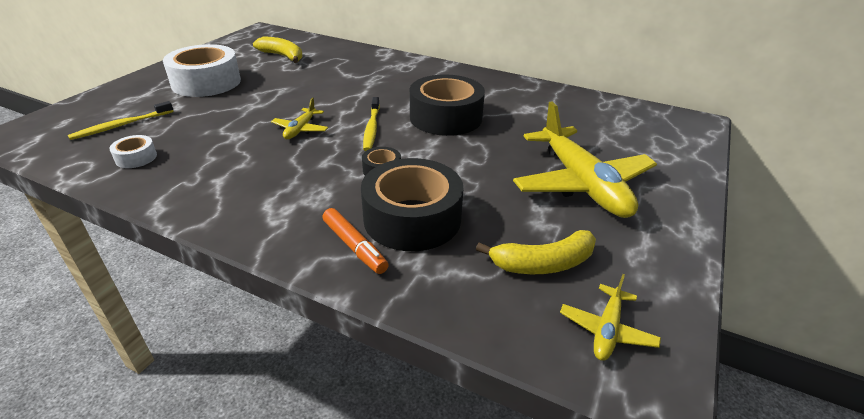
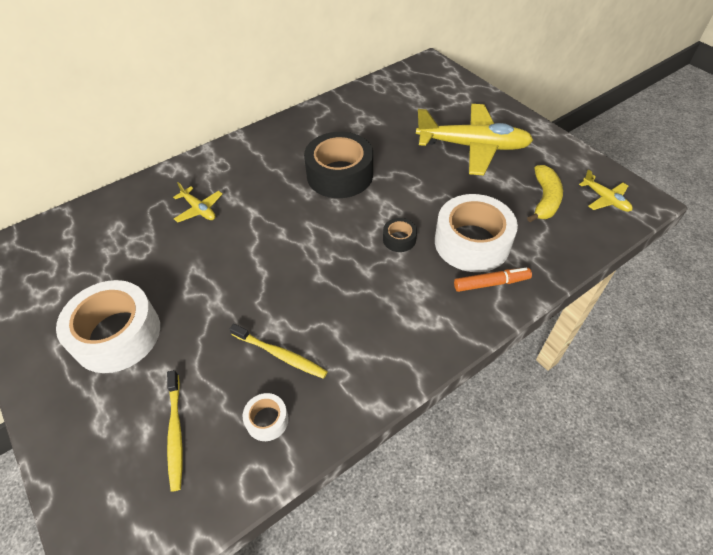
camera: 60 degrees left, 15 degrees up
yellow banana [253,36,303,63] -> none
yellow plane [271,98,328,139] -> yellow plane moved to [173,182,223,223]
black tape [361,158,463,251] -> white tape [435,194,518,272]
yellow toothbrush [363,97,380,151] -> yellow toothbrush moved to [230,324,328,379]

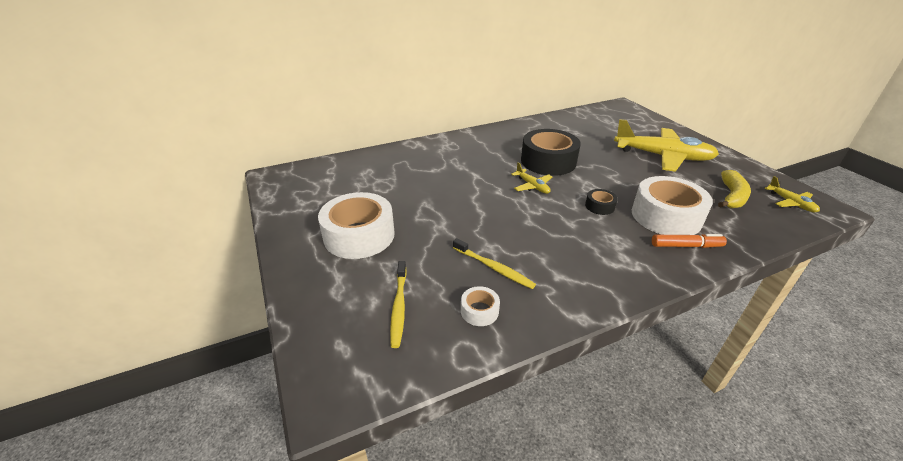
camera: 10 degrees right, 15 degrees down
yellow plane [173,182,223,223] -> yellow plane moved to [511,162,552,194]

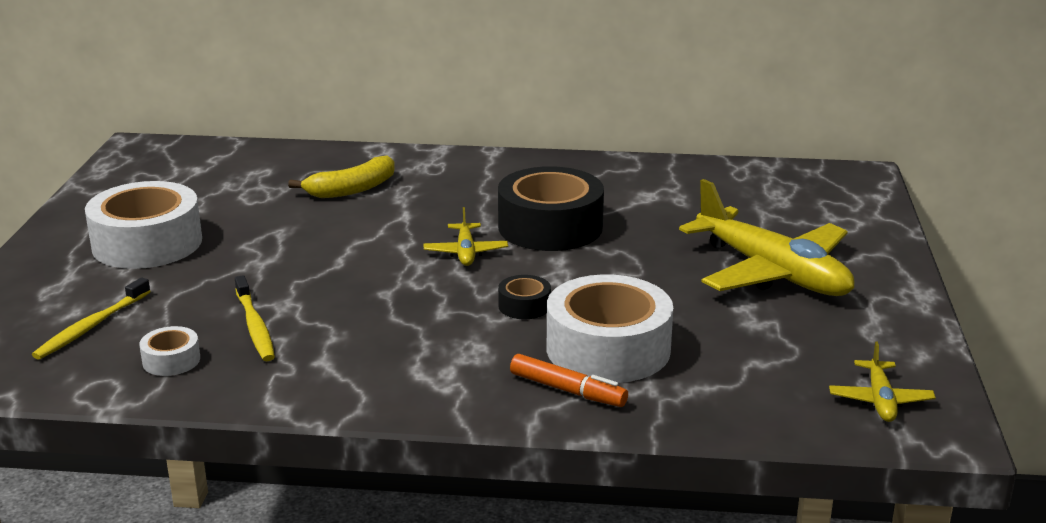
camera: 30 degrees right, 10 degrees down
yellow banana [718,170,751,208] -> yellow banana moved to [288,155,395,198]

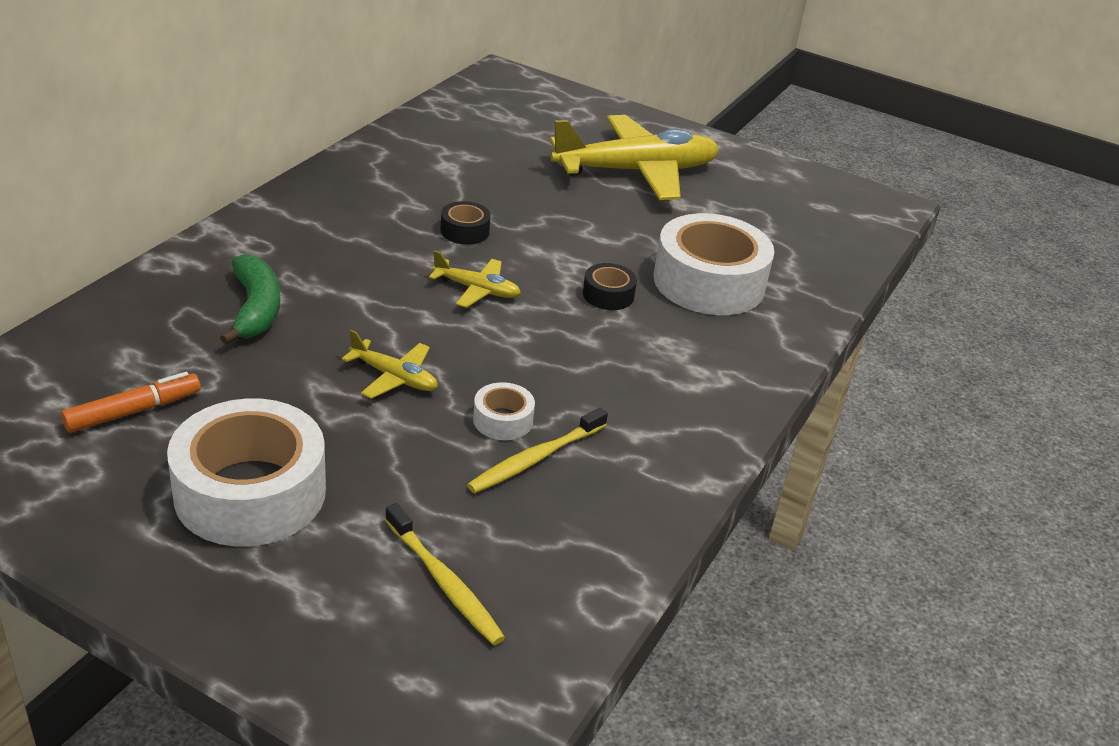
camera: 70 degrees left, 10 degrees up
white tape [139,326,200,376] -> white tape moved to [473,382,535,440]
yellow toothbrush [235,275,275,361] -> yellow toothbrush turned 135 degrees clockwise [467,407,608,493]
yellow banana [288,155,395,198] -> green banana [220,254,280,345]
black tape [498,166,604,251] -> black tape [440,201,491,245], size x0.45
orange marker [510,354,628,407] -> orange marker moved to [61,372,201,433]
yellow plane [829,342,936,422] -> yellow plane moved to [342,330,438,399]

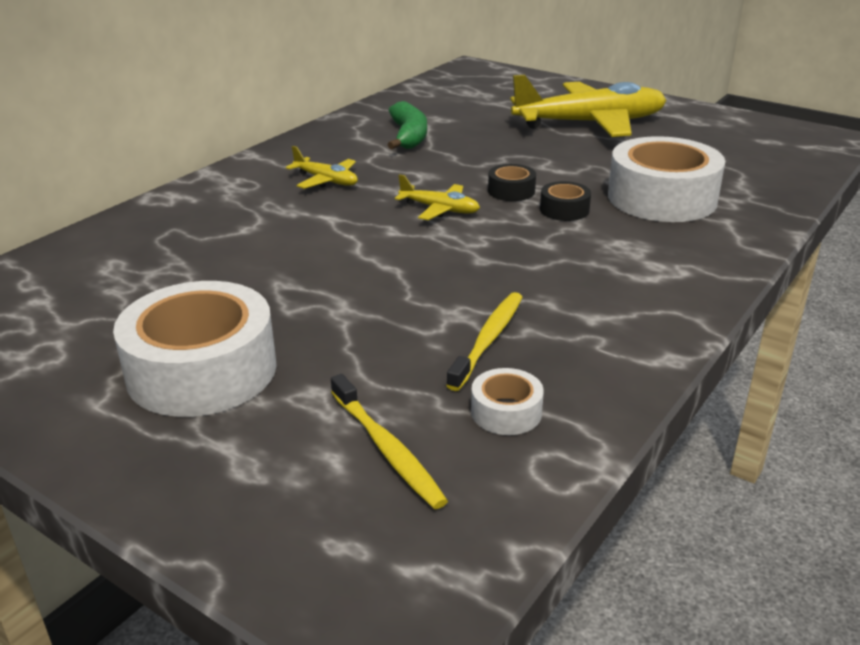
camera: 10 degrees right, 5 degrees down
orange marker [61,372,201,433] -> none
green banana [220,254,280,345] -> green banana moved to [388,101,427,149]
yellow plane [342,330,438,399] -> yellow plane moved to [286,146,358,189]
black tape [440,201,491,245] -> black tape moved to [488,164,536,201]
yellow toothbrush [467,407,608,493] -> yellow toothbrush turned 150 degrees clockwise [446,292,522,391]
white tape [473,382,535,440] -> white tape moved to [471,368,544,435]

